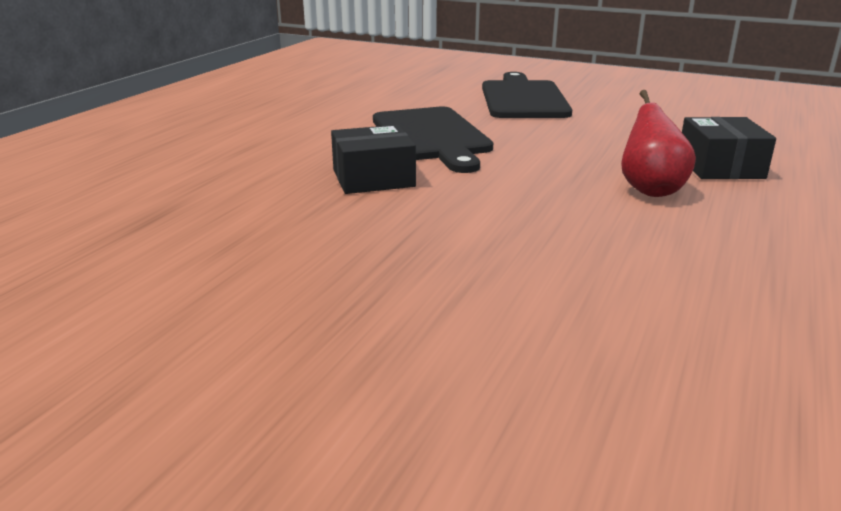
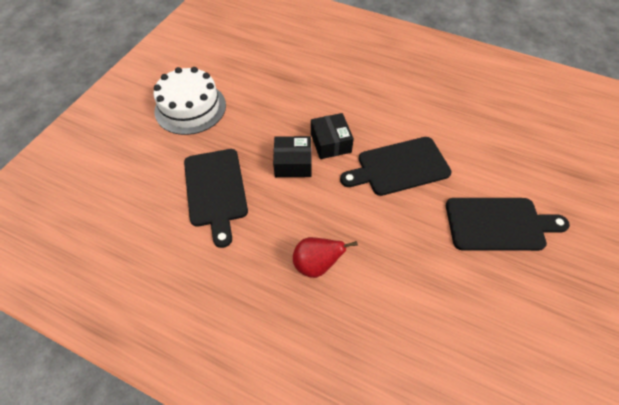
camera: 90 degrees right, 30 degrees up
black box [682,117,776,179] -> black box moved to [273,136,312,177]
none -> white cake [154,67,226,135]
none -> black cutting board [184,149,248,248]

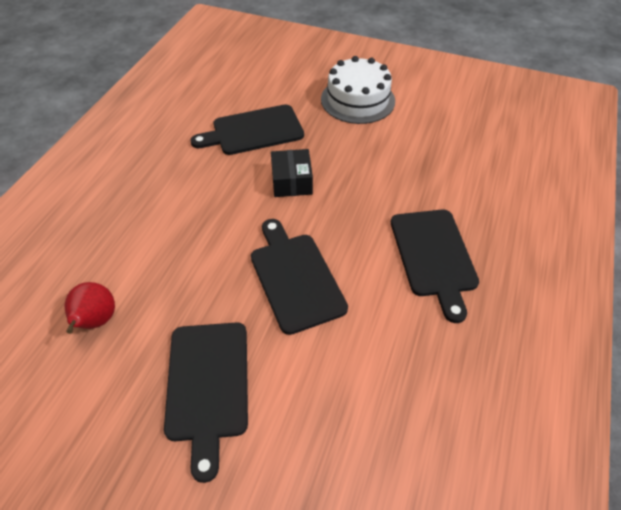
camera: 85 degrees right, 5 degrees down
red pear [293,237,358,278] -> red pear moved to [65,282,115,334]
black box [311,113,354,159] -> none
none -> black cutting board [391,210,479,323]

